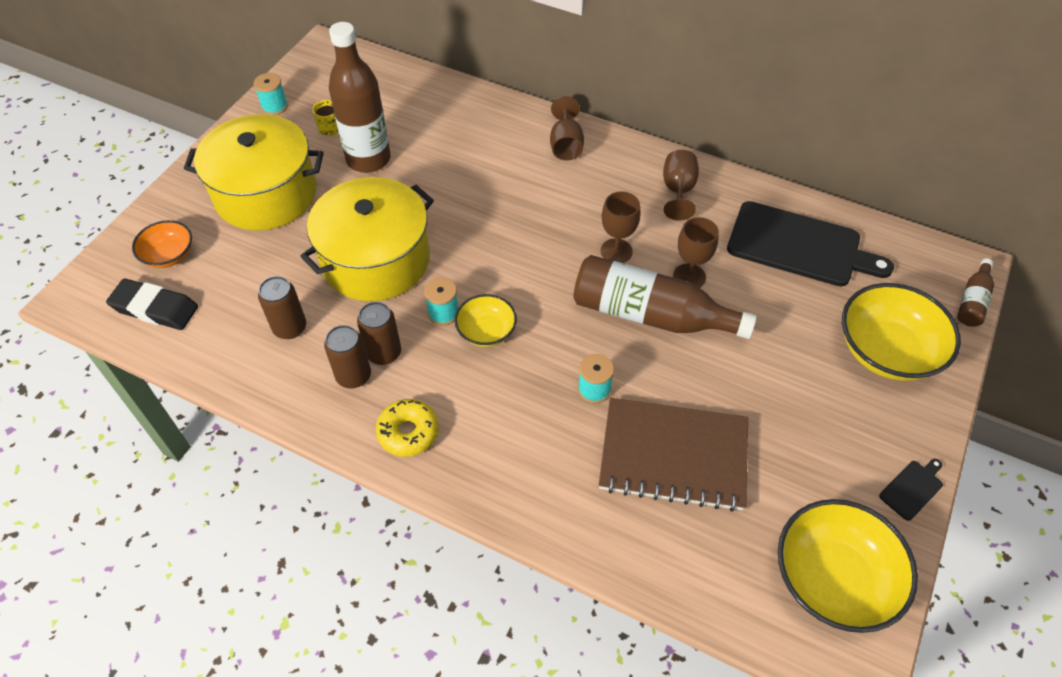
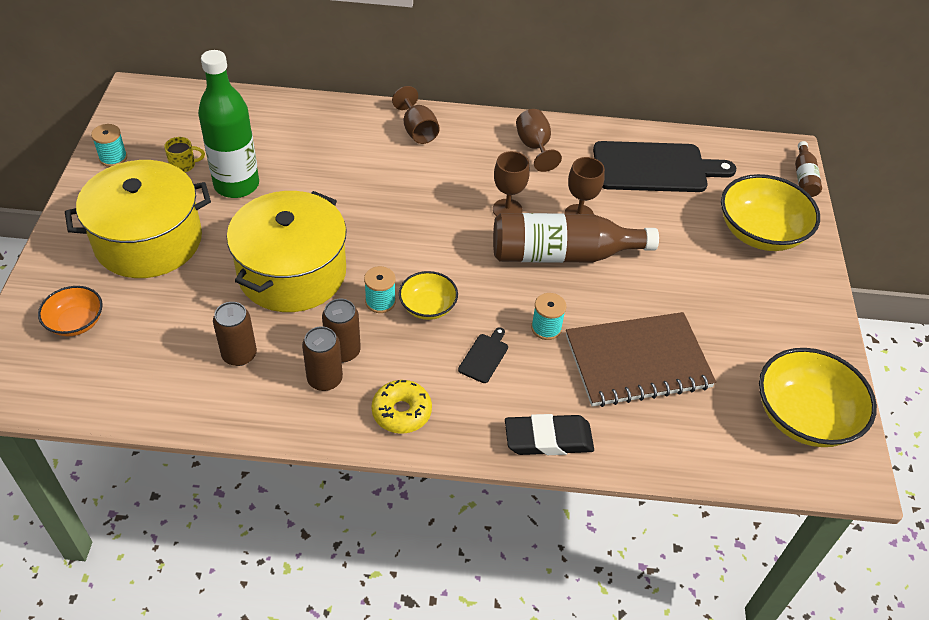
camera: 25 degrees left, 5 degrees down
black eraser [106,279,198,330] -> black eraser moved to [505,414,594,455]
brown bottle [329,22,391,173] -> green bottle [198,50,259,198]
black cutting board [879,459,943,521] -> black cutting board moved to [458,327,508,383]

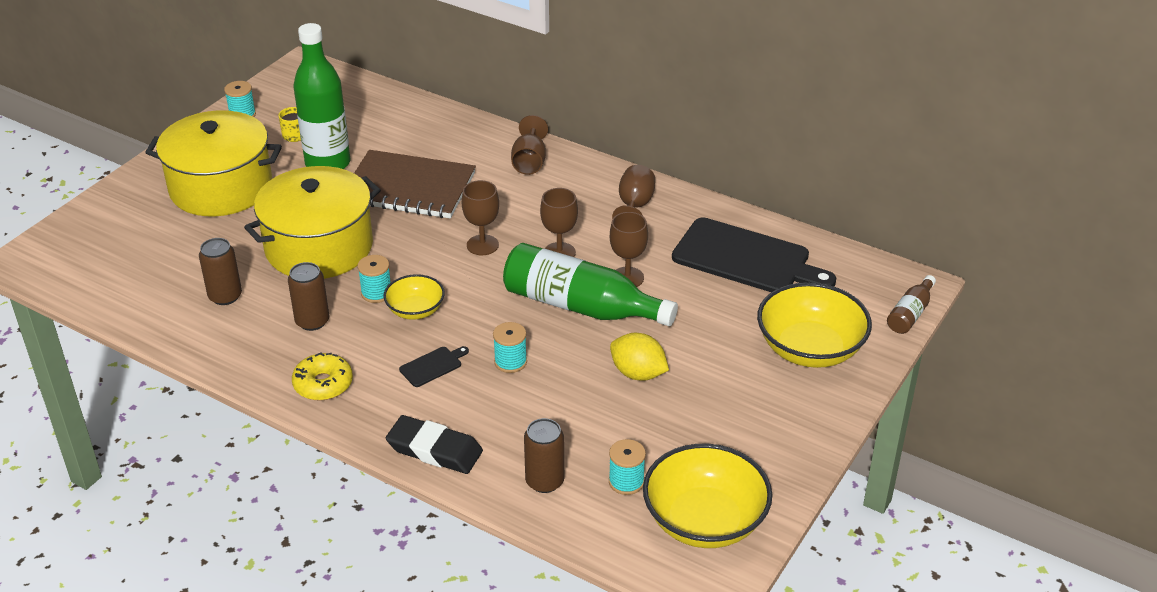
camera: 30 degrees right, 10 degrees down
orange bowl [38,286,103,336] -> none
brown can [302,326,343,391] -> brown can moved to [524,418,564,493]
brown bottle [493,213,659,263] -> green bottle [503,243,678,326]
brown notebook [566,312,716,407] -> brown notebook moved to [354,150,476,218]
none -> brown goblet [462,180,499,255]
none -> turquoise spool [609,439,646,495]
none -> yellow lemon [610,333,669,381]

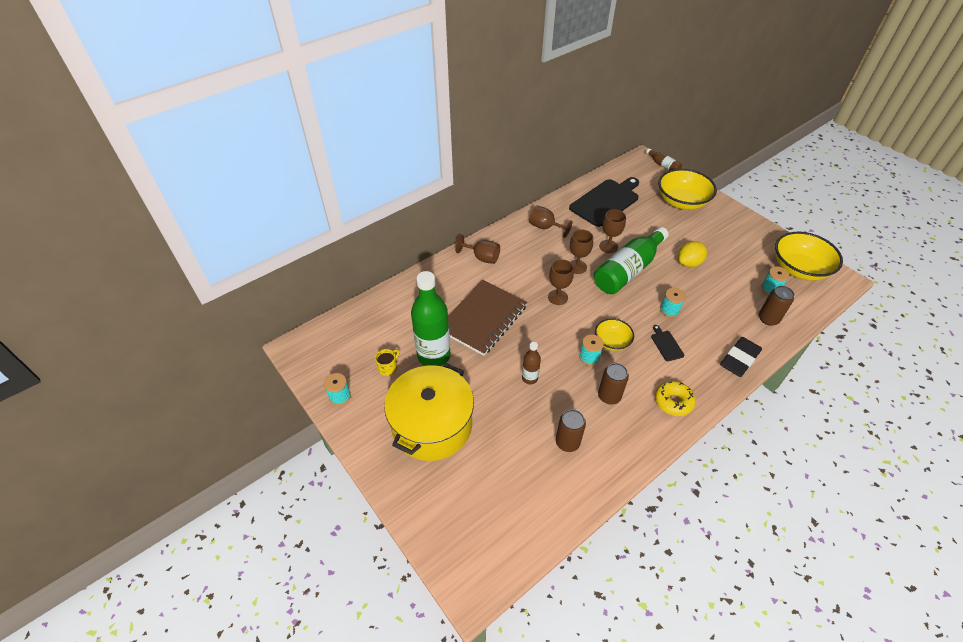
camera: 70 degrees left, 10 degrees up
yellow pot [244,166,381,279] -> brown bottle [522,342,541,384]

